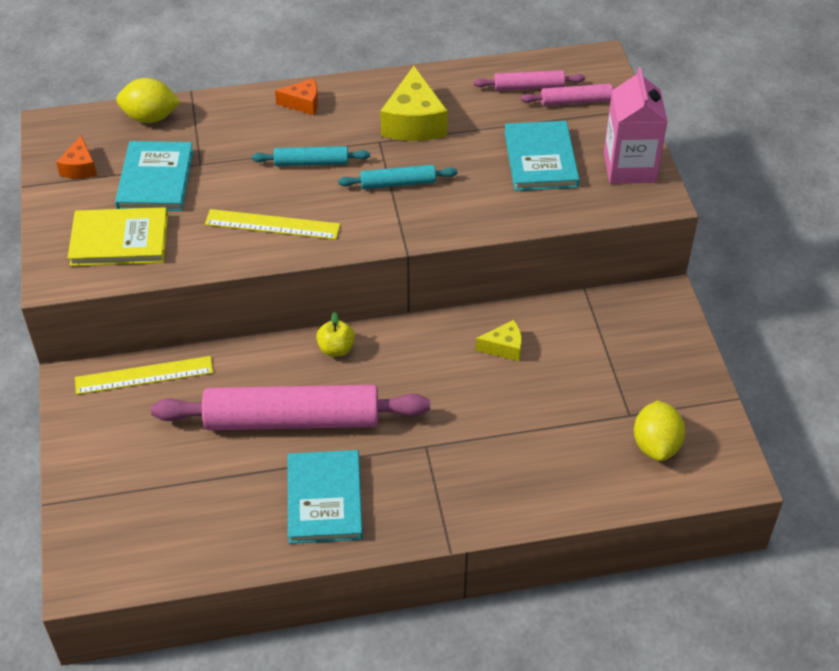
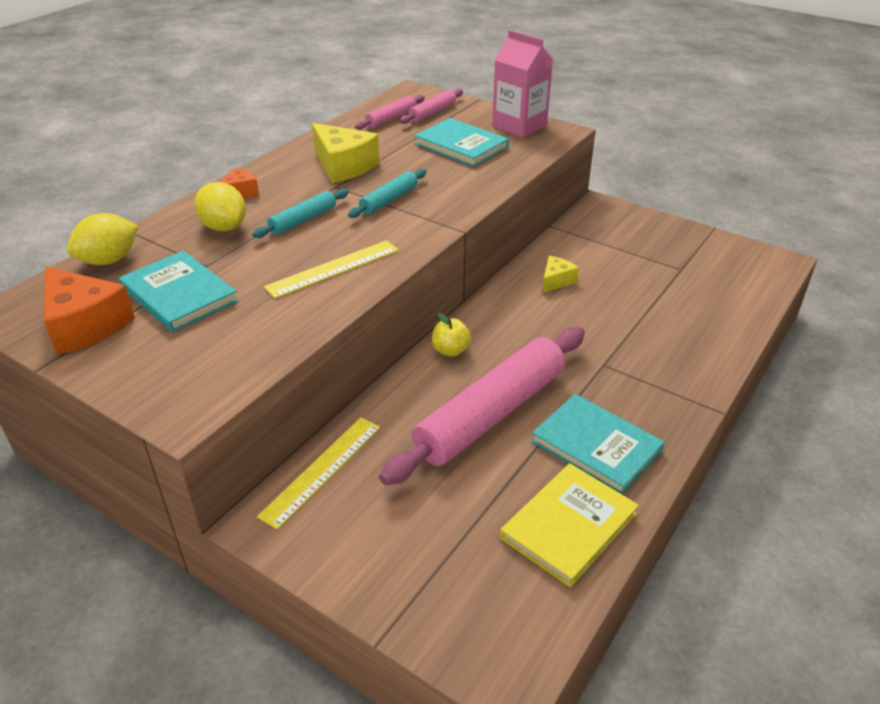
camera: 45 degrees left, 10 degrees down
orange cheese [56,136,97,179] -> orange cheese [44,267,135,355], size x1.82
yellow book [68,207,168,266] -> yellow book moved to [500,463,639,588]
yellow lemon [634,400,685,461] -> yellow lemon moved to [194,182,246,231]

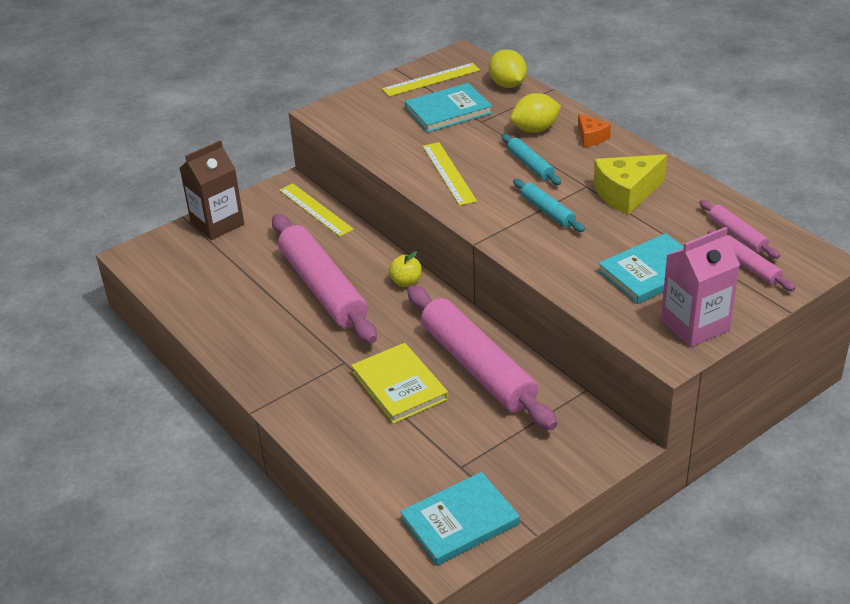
camera: 110 degrees right, 0 degrees up
orange cheese [44,267,135,355] -> yellow ruler [382,63,480,97]
yellow book [500,463,639,588] -> yellow book moved to [351,343,448,424]
turquoise book [531,394,665,495] -> turquoise book moved to [400,472,520,566]
yellow cheese [542,256,579,293] -> pink rolling pin [407,286,557,430]
none -> brown carton [180,140,244,240]

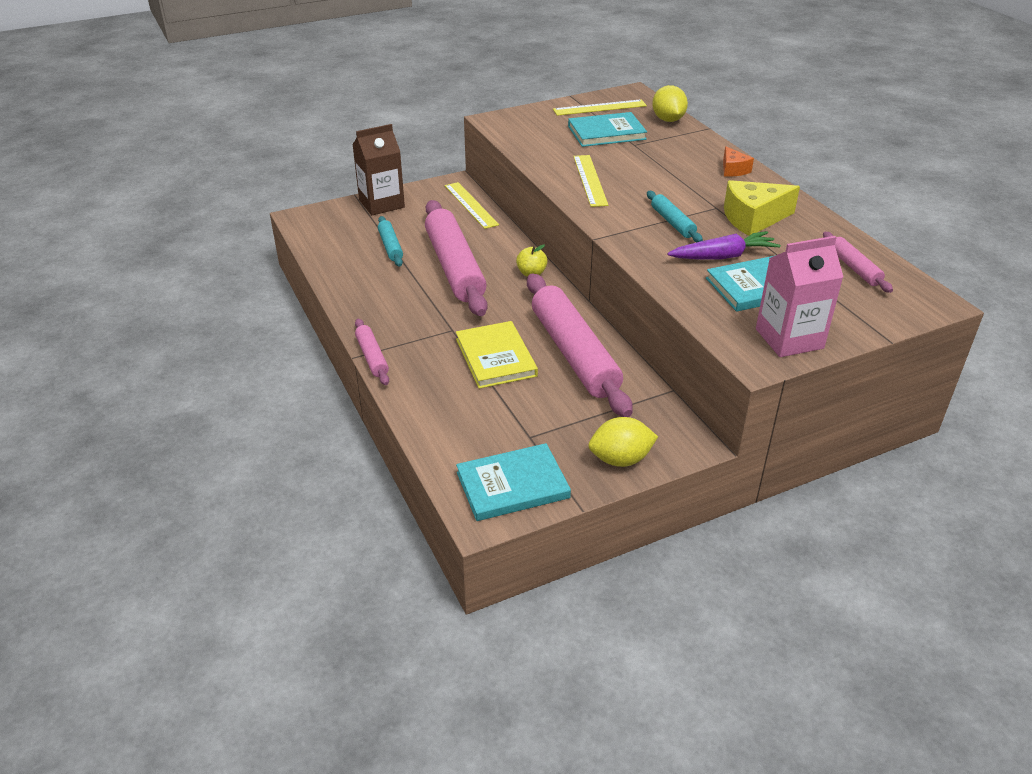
camera: 10 degrees right, 0 degrees up
turquoise rolling pin [501,134,561,185] -> turquoise rolling pin moved to [378,216,403,267]
yellow lemon [510,93,561,133] -> yellow lemon moved to [588,417,658,467]
pink rolling pin [708,230,795,291] -> pink rolling pin moved to [355,319,389,385]
none -> purple carrot [667,231,781,259]

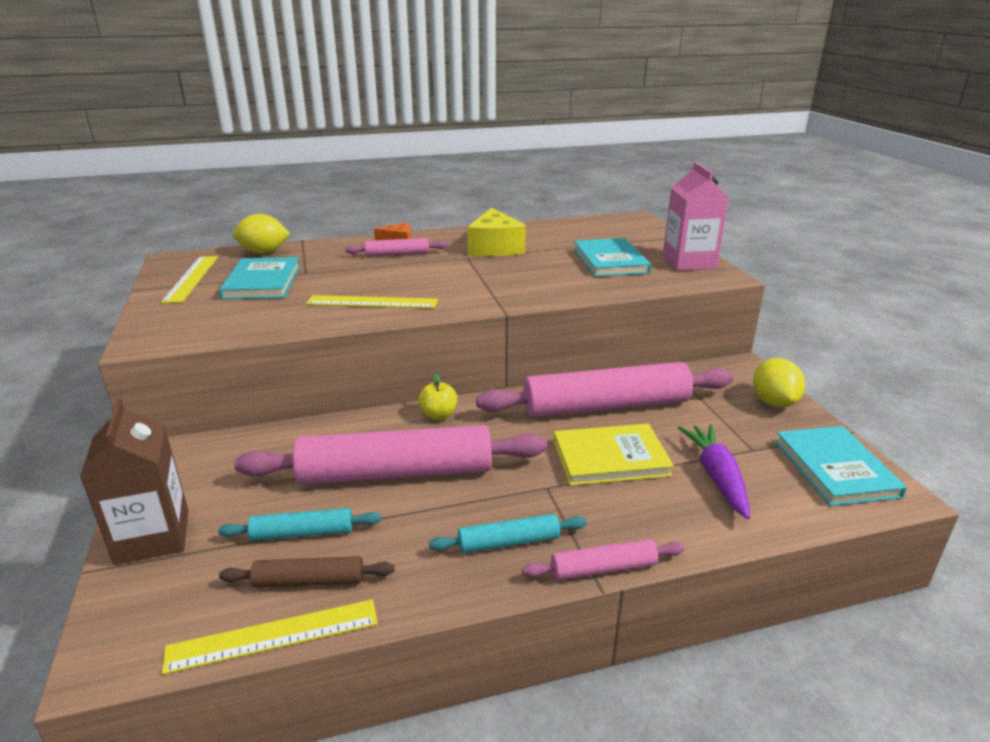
camera: 80 degrees left, 10 degrees down
yellow ruler [445,182,499,229] -> yellow ruler moved to [162,599,378,675]
turquoise rolling pin [647,191,703,242] -> turquoise rolling pin moved to [429,514,587,553]
purple carrot [667,231,781,259] -> purple carrot moved to [678,425,750,519]
pink rolling pin [823,232,893,293] -> pink rolling pin moved to [345,238,448,257]
none -> brown rolling pin [219,556,395,588]

